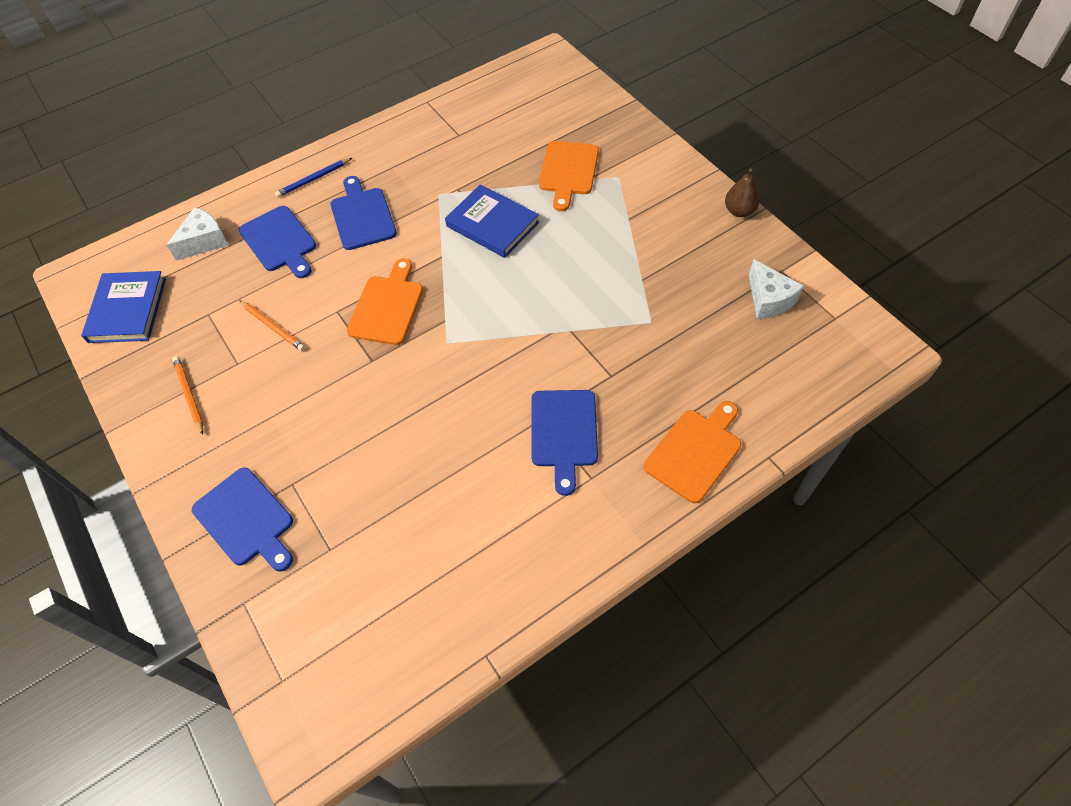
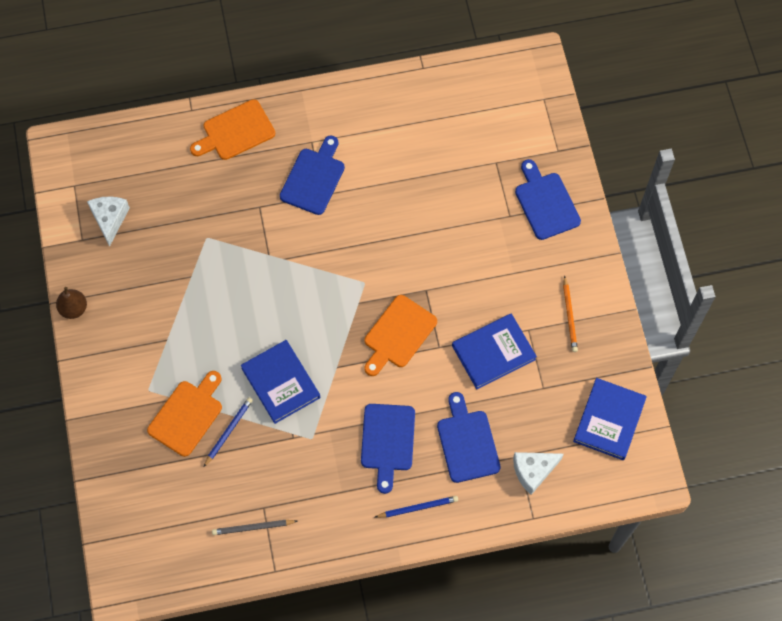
camera: 160 degrees left, 10 degrees up
orange pencil [239,300,306,351] -> blue book [452,313,537,389]
none -> blue pencil [204,397,253,467]
none -> grey pencil [212,520,297,535]

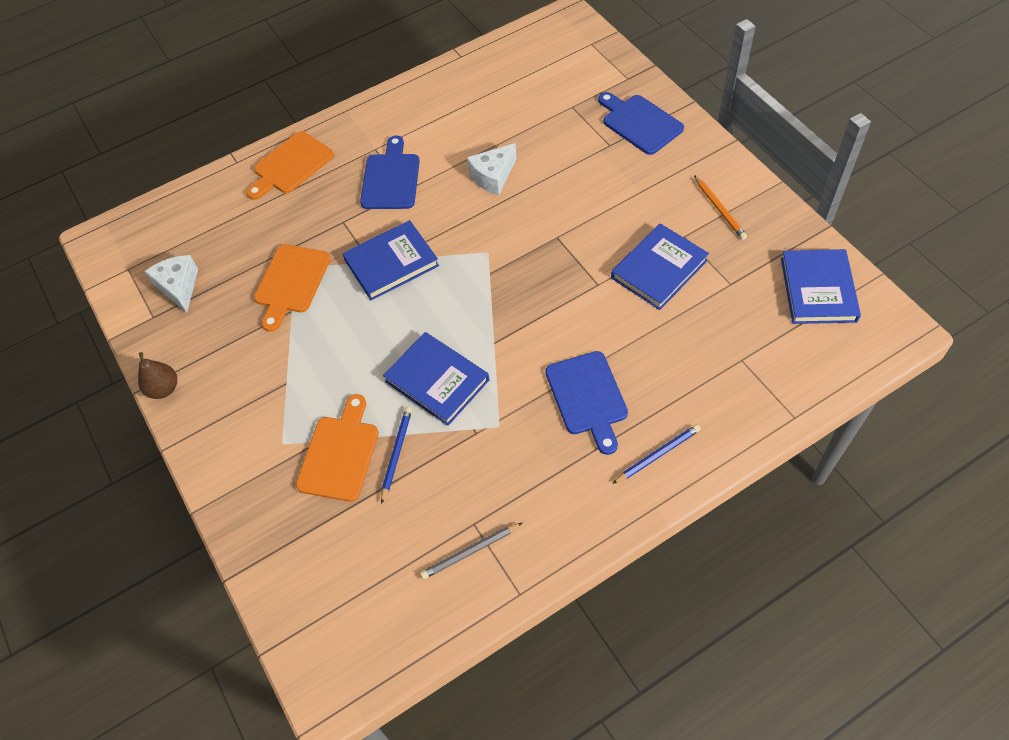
camera: 15 degrees left, 10 degrees down
orange cutting board [364,295,437,376] -> orange cutting board moved to [254,244,331,332]
blue cutting board [437,392,501,483] -> none
white cheese [513,452,564,495] -> white cheese moved to [467,143,517,195]
none -> blue book [342,220,439,300]

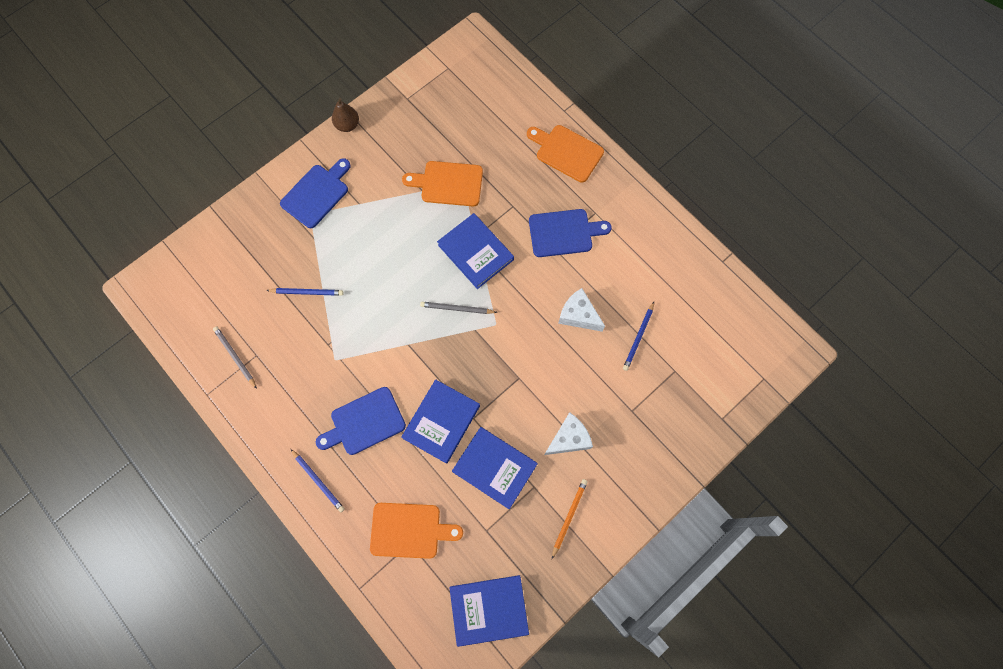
camera: 75 degrees right, 15 degrees up
white cheese [145,255,198,313] -> white cheese moved to [544,412,593,455]
orange cutting board [296,394,379,502] -> orange cutting board moved to [370,503,463,559]
blue book [383,332,489,426] -> blue book moved to [401,379,480,464]
blue cutting board [598,92,684,155] -> blue cutting board moved to [280,158,351,228]
orange pencil [694,175,747,240] -> orange pencil turned 150 degrees clockwise [552,479,588,559]
none -> grey pencil [420,302,498,314]
none -> blue pencil [623,302,654,371]

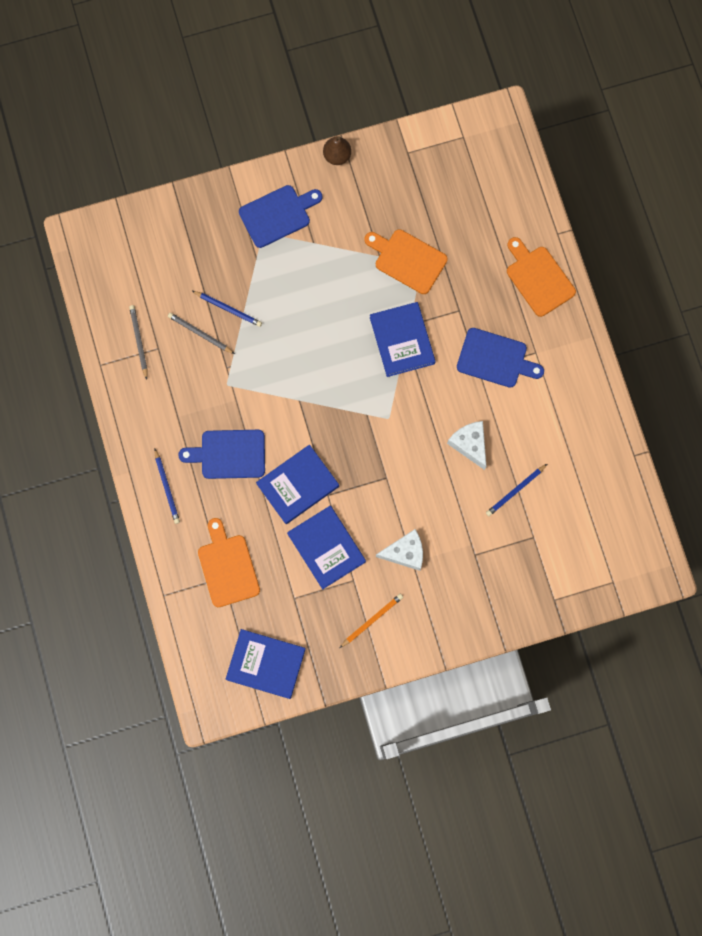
camera: 25 degrees right, 5 degrees up
orange cutting board [370,503,463,559] -> orange cutting board turned 135 degrees counterclockwise [198,518,260,607]
grey pencil [420,302,498,314] -> grey pencil moved to [168,312,235,354]

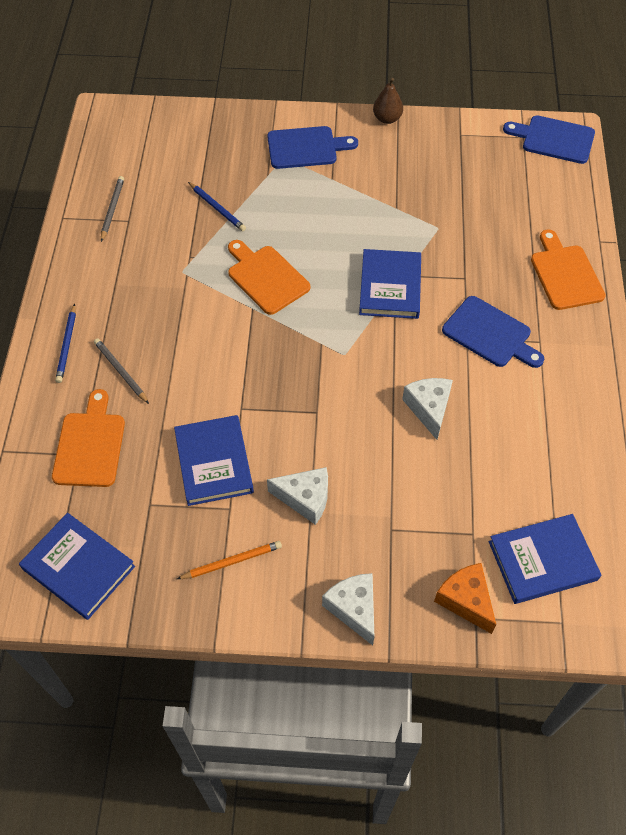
camera: 20 degrees right, 20 degrees down
grey pencil [168,312,235,354] -> grey pencil moved to [94,338,149,404]
blue cutting board [178,430,265,479] -> blue cutting board moved to [503,116,595,164]
blue book [256,445,339,524] -> blue book moved to [489,514,601,604]
orange cutting board [364,229,448,294] -> orange cutting board moved to [228,240,310,315]
blue pencil [486,464,547,516] -> none
none -> white cheese [322,573,375,645]
none -> orange cheese [434,563,496,634]

